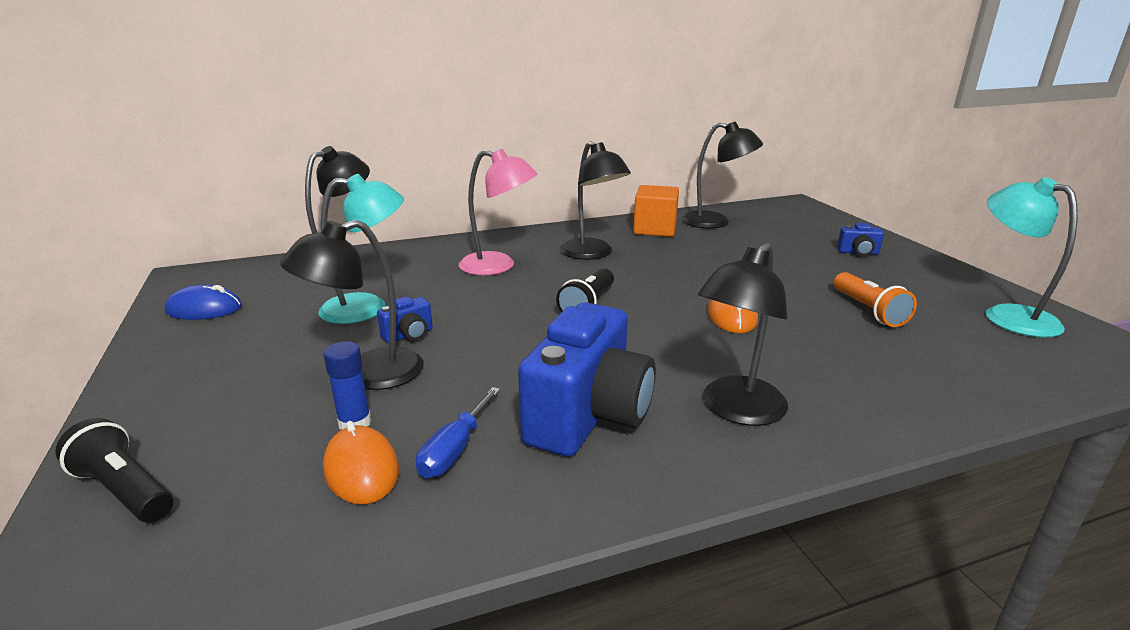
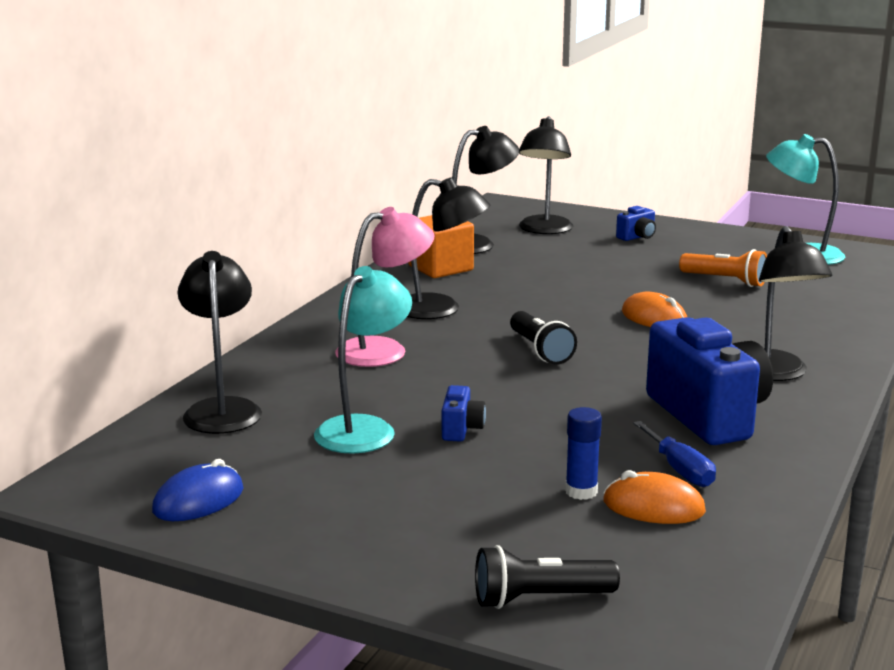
camera: 45 degrees left, 5 degrees down
black lamp [280,220,424,390] -> black lamp moved to [519,116,573,234]

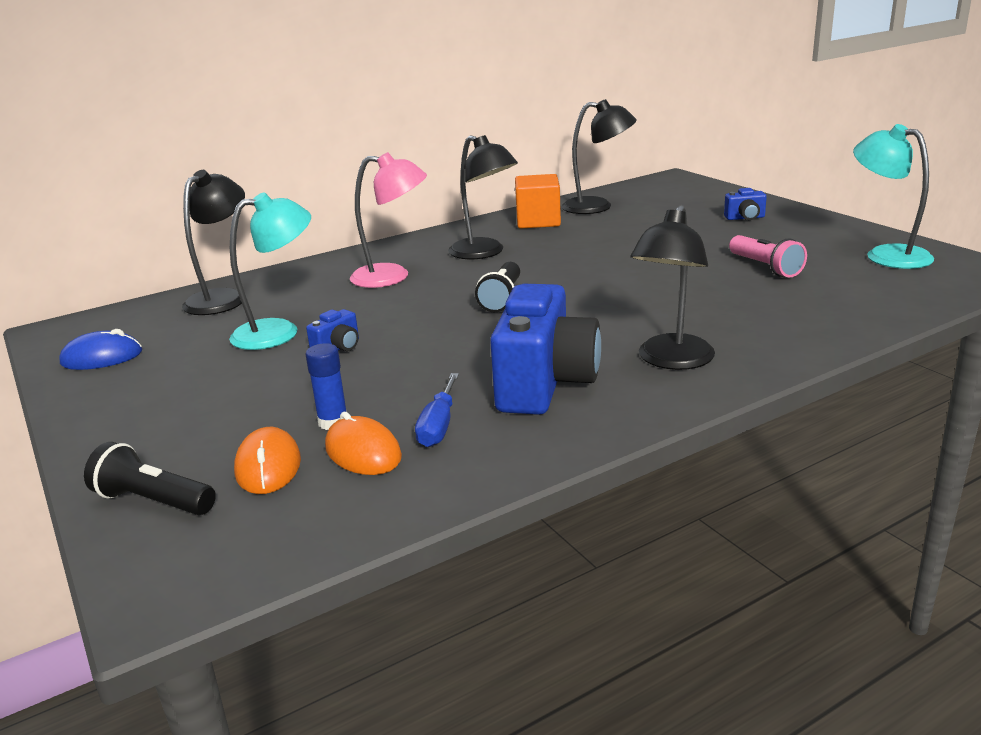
camera: 35 degrees right, 5 degrees up
black lamp [519,116,573,234] -> none
orange mouse [622,292,687,327] -> orange mouse moved to [234,427,301,494]
orange flashlight [679,249,767,287] -> pink flashlight [729,235,807,278]

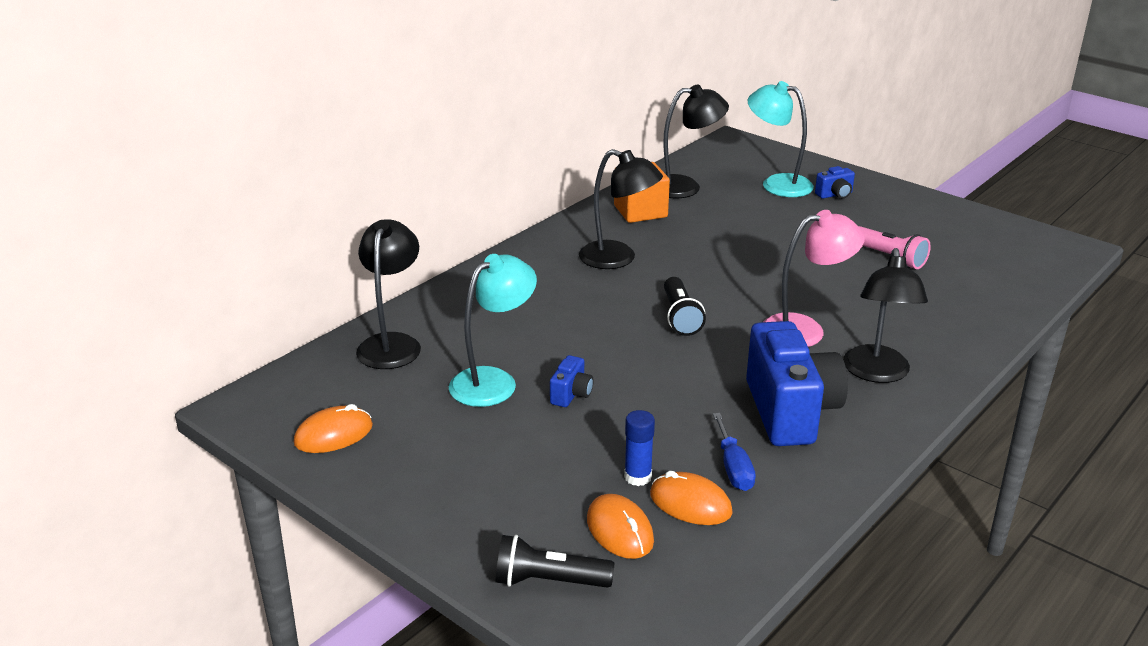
camera: 20 degrees left, 5 degrees up
blue mouse [59,329,142,370] -> orange mouse [294,404,373,453]
pink lamp [350,152,427,288] -> pink lamp moved to [763,210,865,347]
turquoise lamp [853,124,934,269] -> turquoise lamp moved to [748,81,814,197]

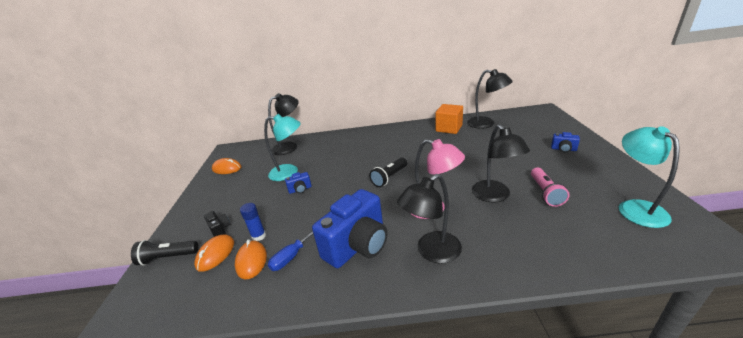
camera: 50 degrees right, 0 degrees up
black flashlight [496,535,614,588] -> black flashlight turned 60 degrees counterclockwise [131,240,198,265]
black lamp [579,149,663,269] -> black lamp moved to [472,124,530,202]
turquoise lamp [748,81,814,197] -> turquoise lamp moved to [619,126,680,228]
none -> black camera [204,211,230,237]

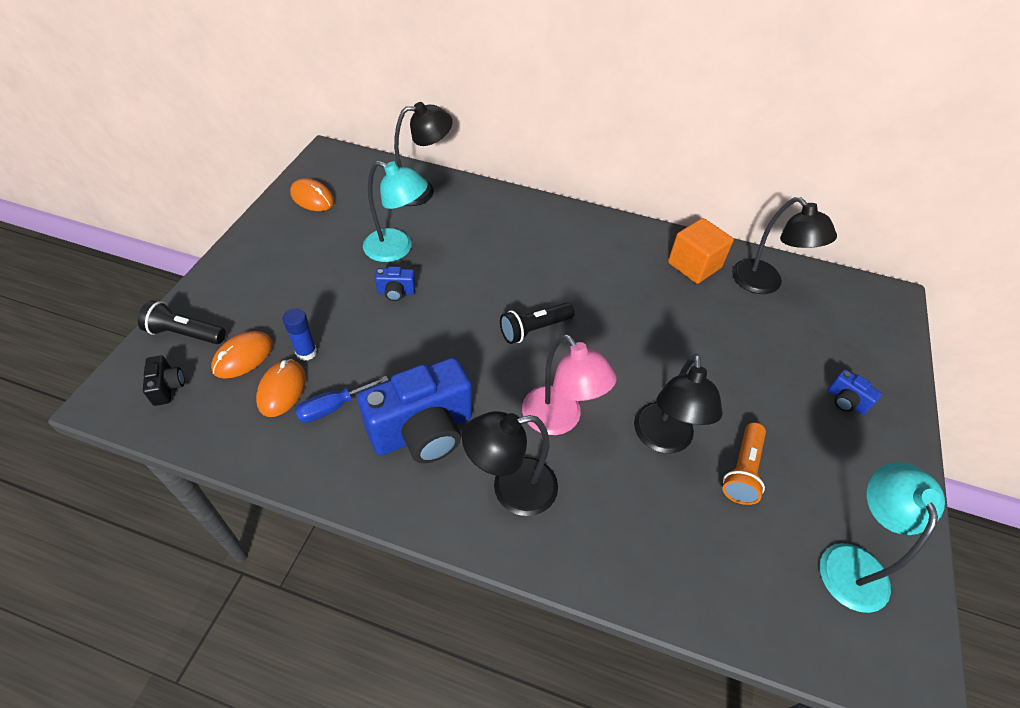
camera: 15 degrees right, 20 degrees up
black camera [204,211,230,237] -> black camera moved to [143,355,185,406]
pink flashlight [531,168,570,207] -> orange flashlight [723,422,766,505]

